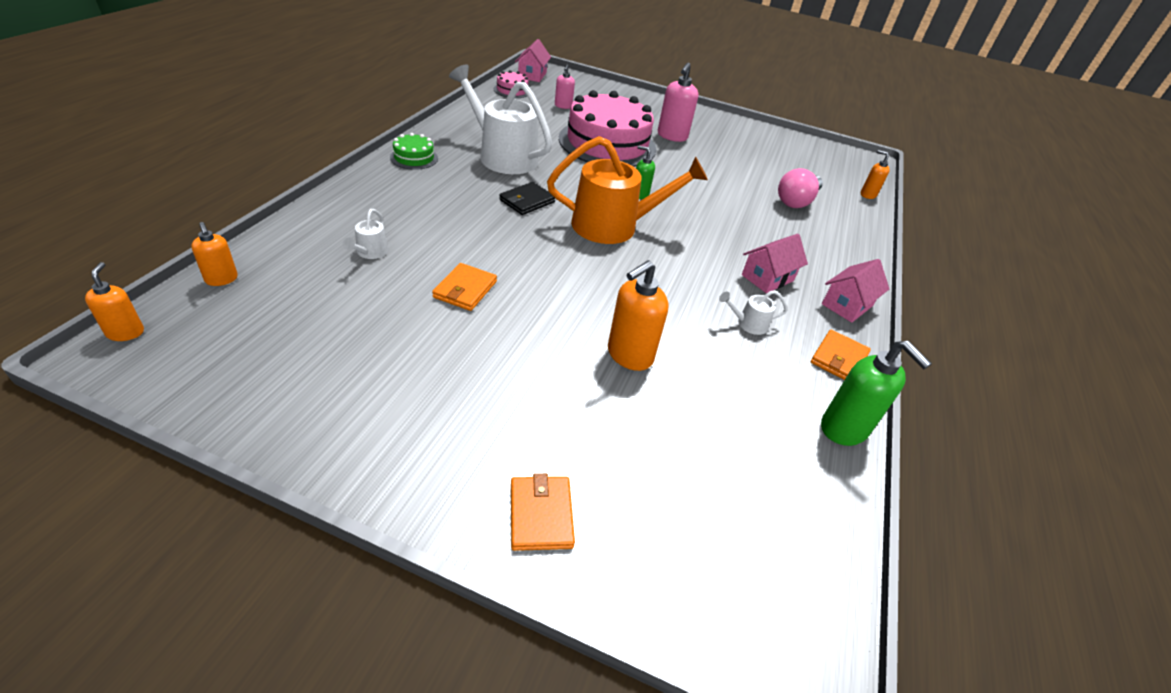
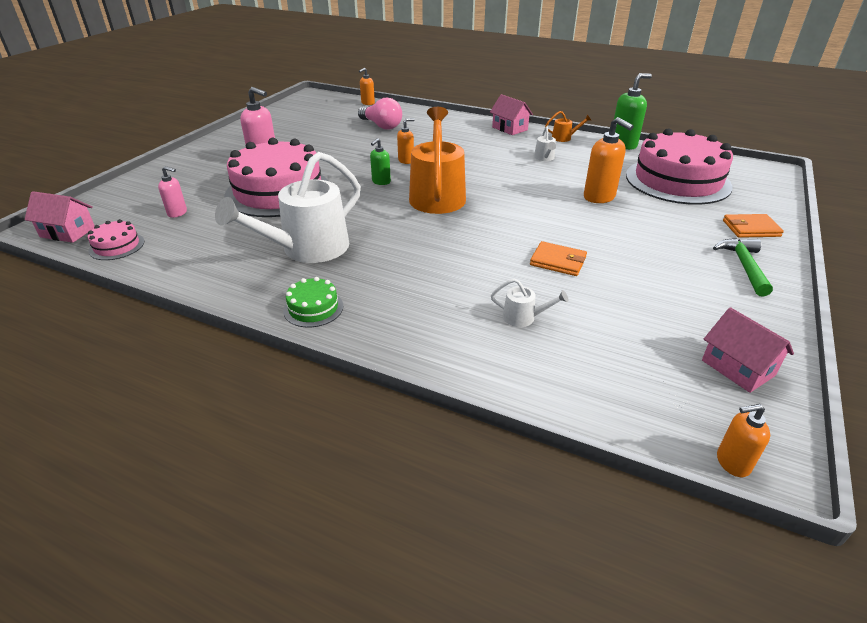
camera: 80 degrees left, 5 degrees down
orange soap dispenser [191,222,238,286] -> orange soap dispenser moved to [397,118,415,164]
black wallet [499,182,555,215] -> none
pink house [742,234,808,293] -> pink house moved to [702,307,794,393]
orange wallet [811,330,871,380] -> orange watering can [545,111,591,142]
none -> pink cake [626,129,733,205]
none -> green hammer [713,238,773,297]

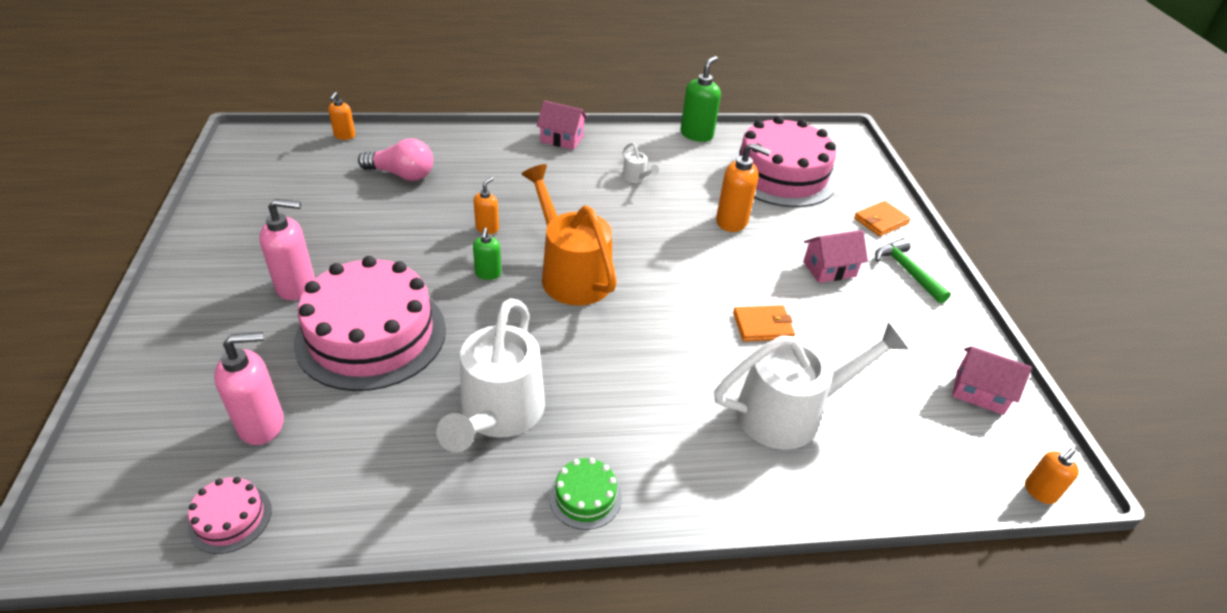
camera: 35 degrees left, 5 degrees up
pink house [24,191,95,243] -> pink house moved to [803,230,868,283]
pink soap dispenser [158,166,187,218] -> pink soap dispenser [214,332,284,445], size x1.70
white watering can [491,279,569,327] -> white watering can [714,322,909,450], size x2.43
orange watering can [545,111,591,142] -> none

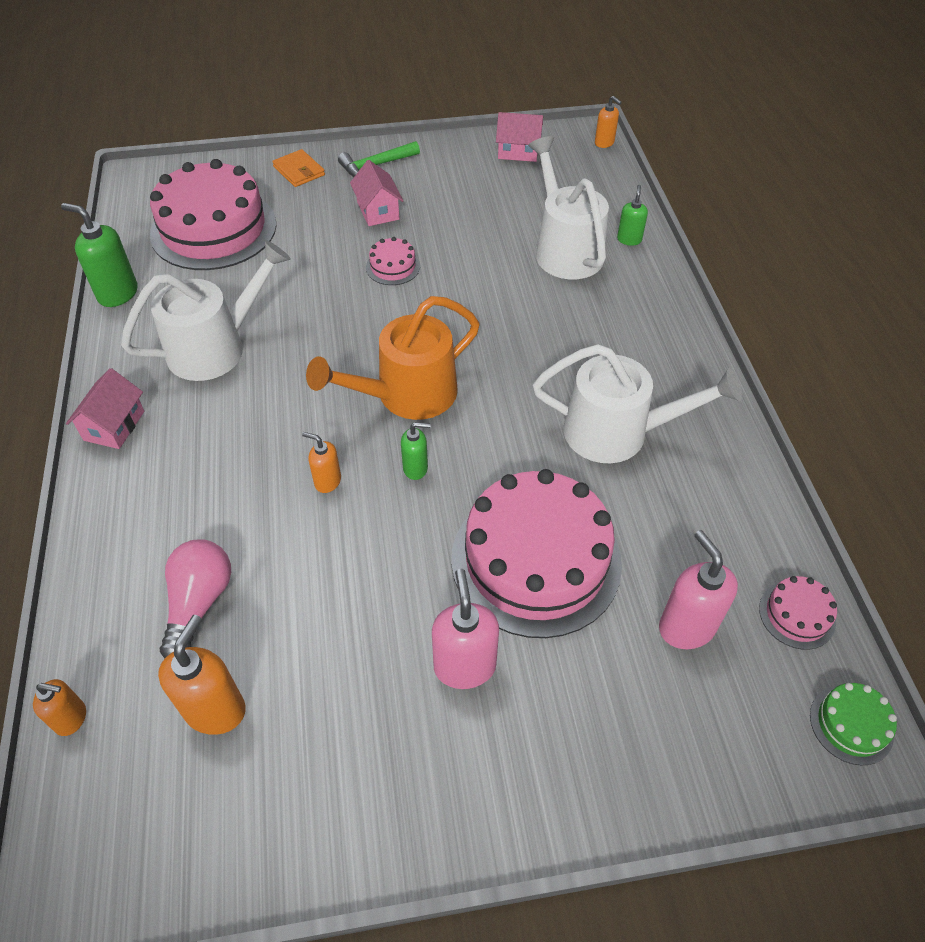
camera: 90 degrees left, 10 degrees up
green cake [549,458,622,530] -> green cake moved to [810,683,897,765]
white watering can [622,143,659,183] -> white watering can [121,240,291,381], size x2.43
orange soap dispenser [716,143,771,232] -> orange soap dispenser moved to [158,615,246,735]
orange wallet [733,305,795,342] -> none
pink house [952,346,1032,415] -> pink house turned 75 degrees clockwise [496,112,543,162]
none -> pink cake [366,237,420,285]
none -> green soap dispenser [617,185,648,246]

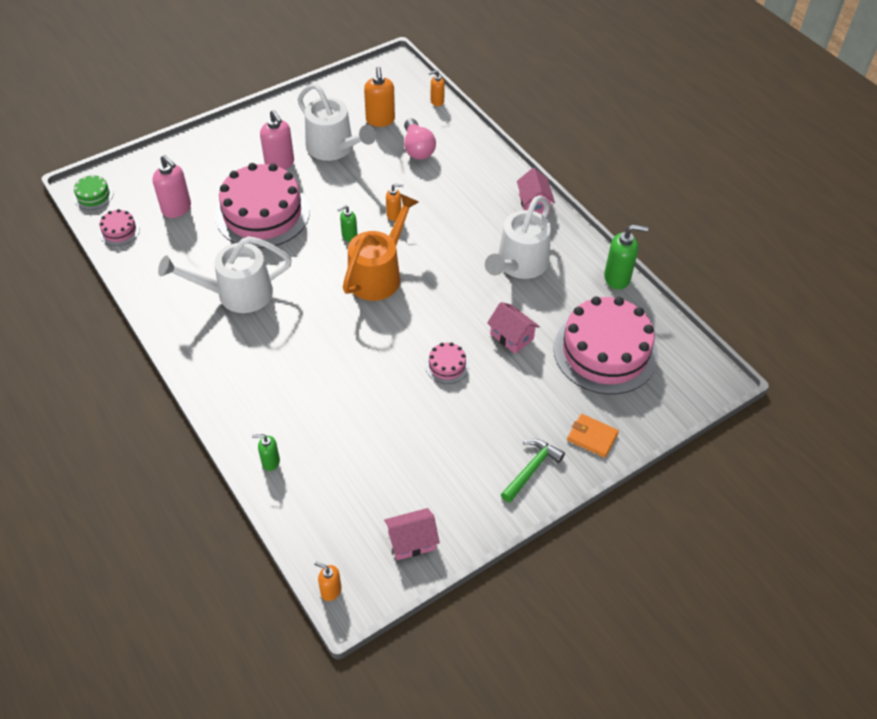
camera: 155 degrees right, 0 degrees up
pink house [350,160,403,226] -> pink house moved to [487,302,540,354]
white watering can [528,136,609,279] -> white watering can moved to [298,84,376,161]
green soap dispenser [617,185,648,246] -> green soap dispenser turned 105 degrees clockwise [252,434,280,471]

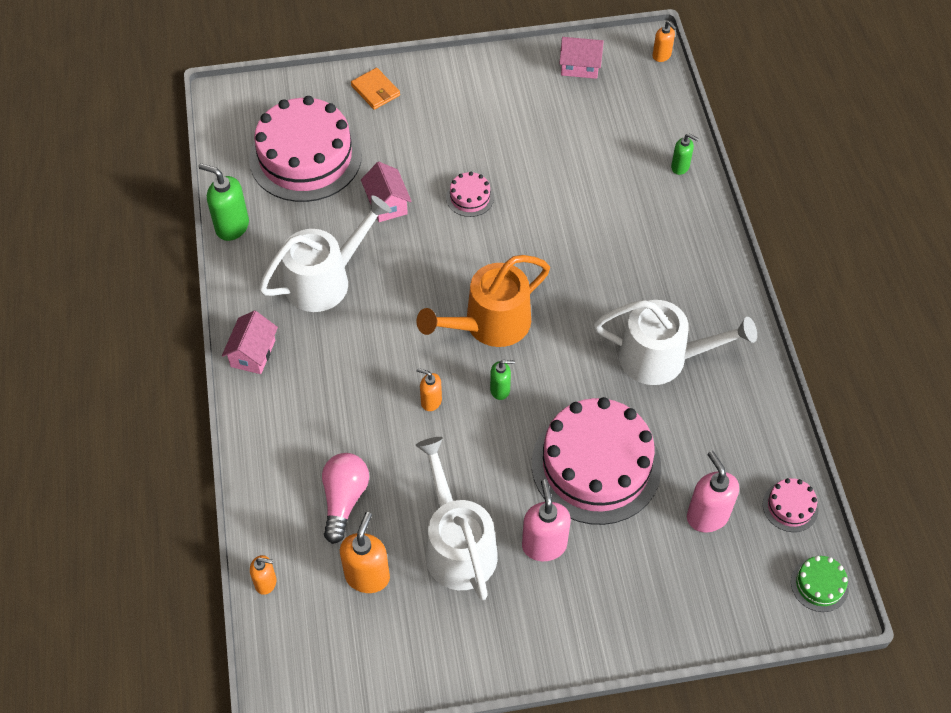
camera: 155 degrees left, 5 degrees up
green hammer [501,439,565,503] -> none

